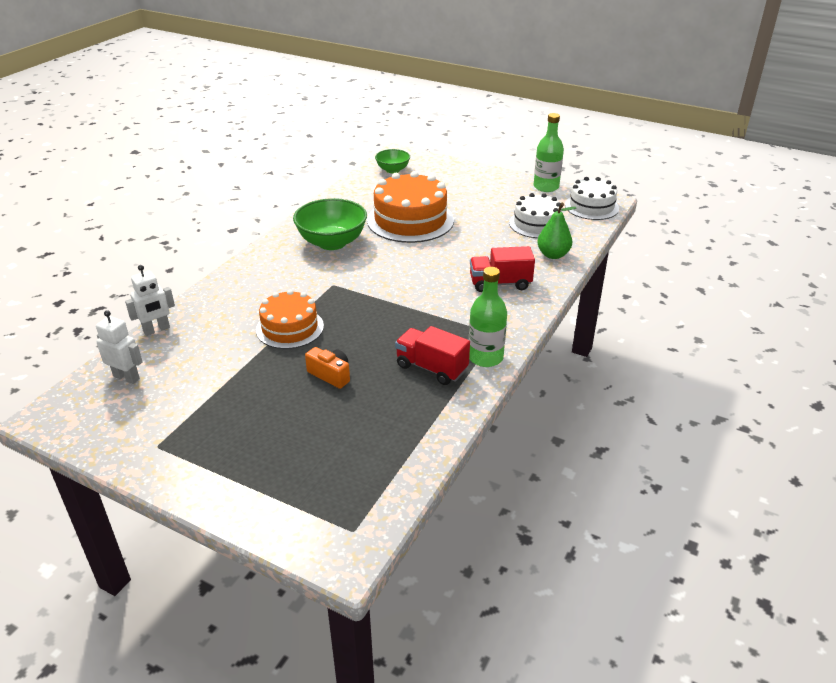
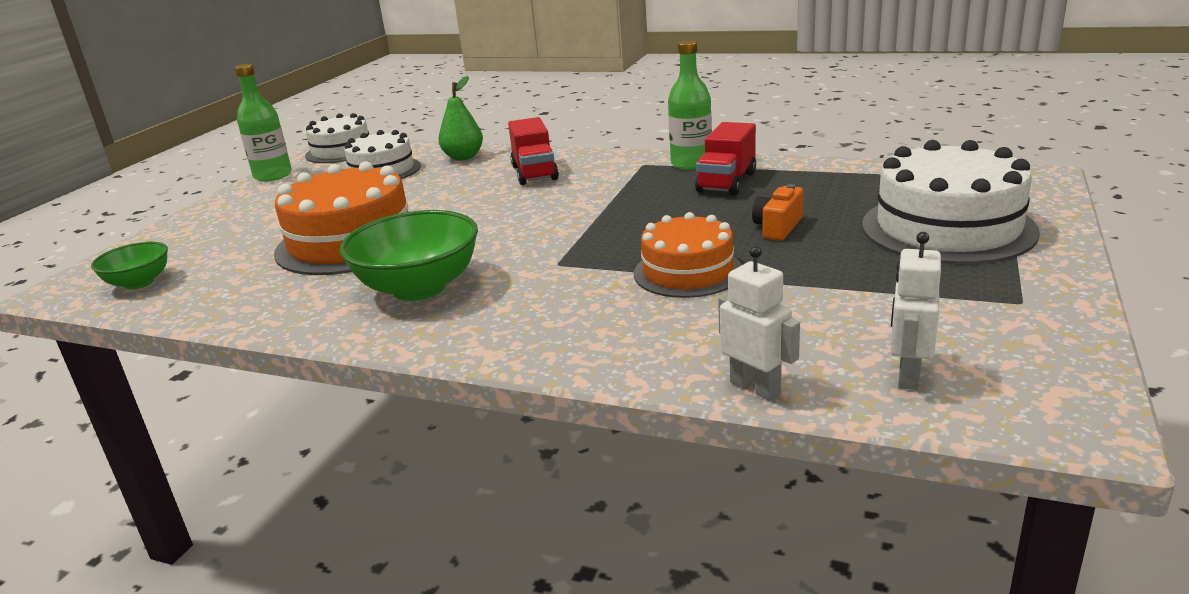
camera: 95 degrees left, 10 degrees down
none -> white cake [862,140,1040,264]

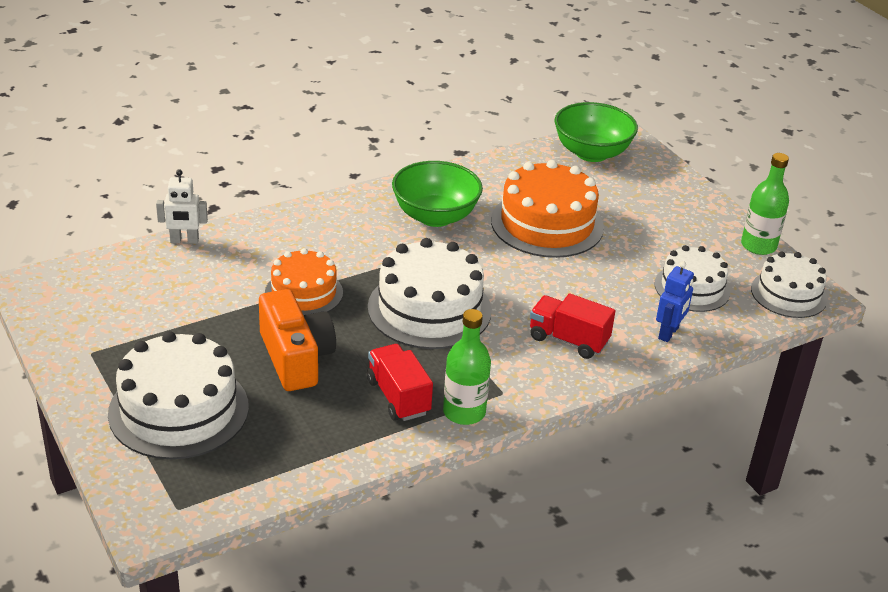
camera: 125 degrees right, 10 degrees up
green bowl [91,242,168,290] -> green bowl [554,102,638,162], size x1.77
green pear [438,76,483,160] -> blue robot [656,261,694,342]
orange camera [752,184,804,241] -> orange camera [259,289,336,391], size x1.88
white robot [890,232,941,390] -> none
none -> white cake [368,238,492,349]

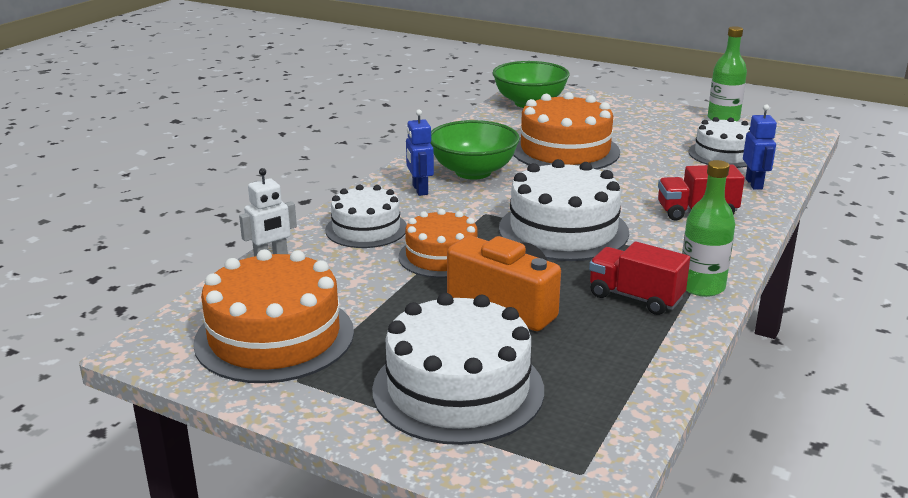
camera: 30 degrees left, 10 degrees down
white cake [751,251,827,318] -> white cake moved to [325,184,407,248]
none -> orange cake [193,249,354,383]
none -> blue robot [406,109,434,196]

